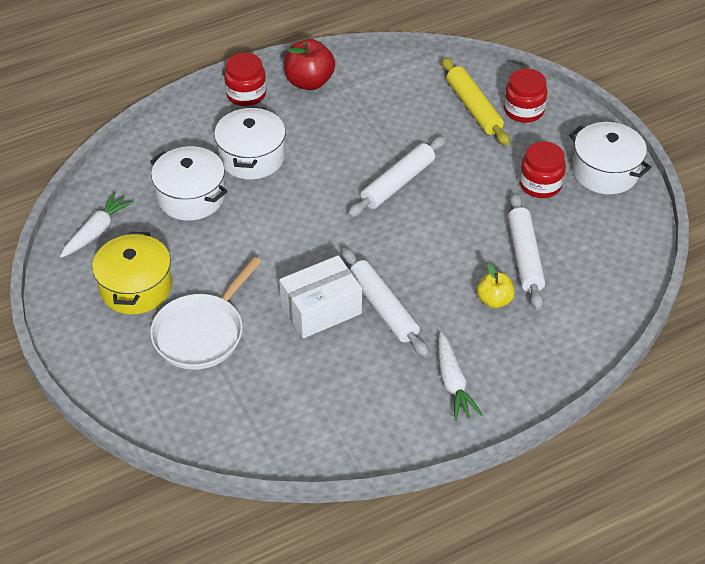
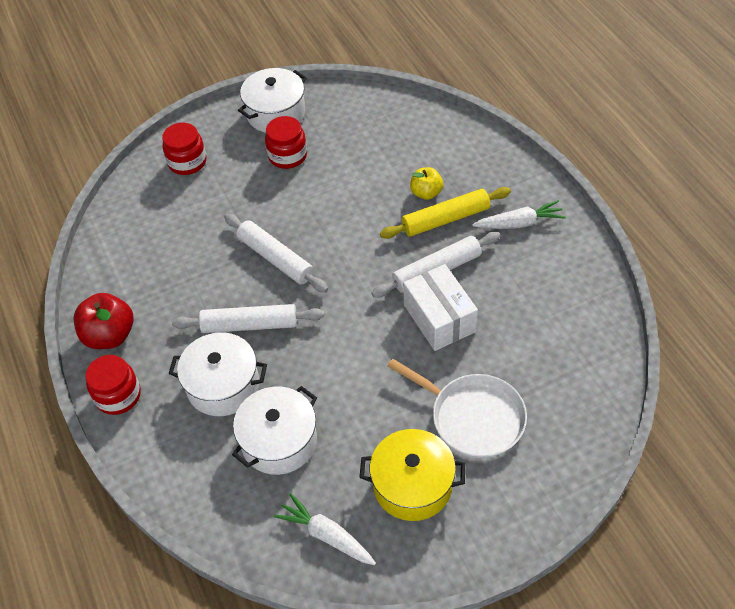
camera: 85 degrees left, 5 degrees up
yellow rolling pin [442,57,510,146] -> yellow rolling pin moved to [380,187,511,239]
white rolling pin [508,193,545,310] -> white rolling pin moved to [172,304,324,333]

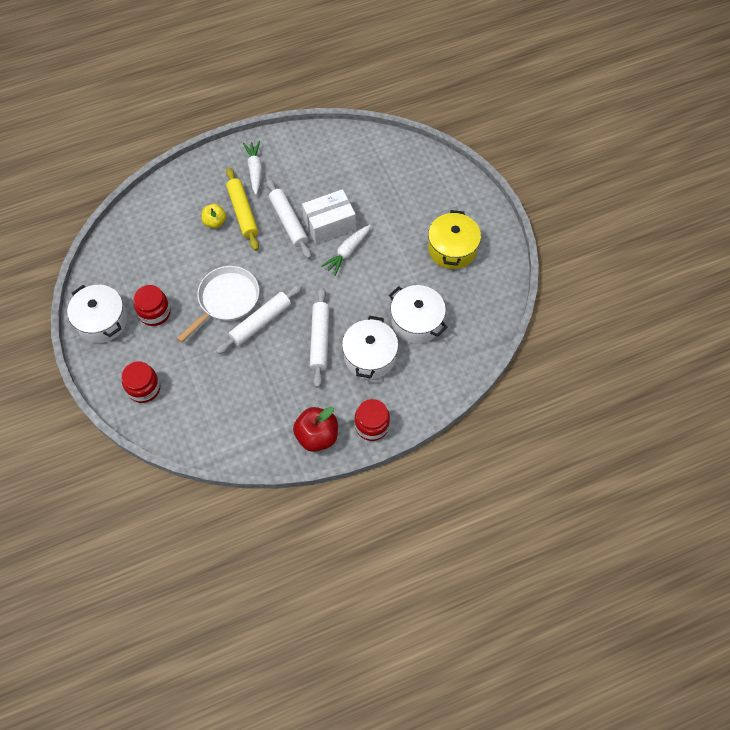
camera: 90 degrees left, 10 degrees up
white carrot [274,493,376,565] -> white carrot moved to [321,225,371,276]
white pan [387,358,527,458] -> white pan moved to [177,266,259,343]

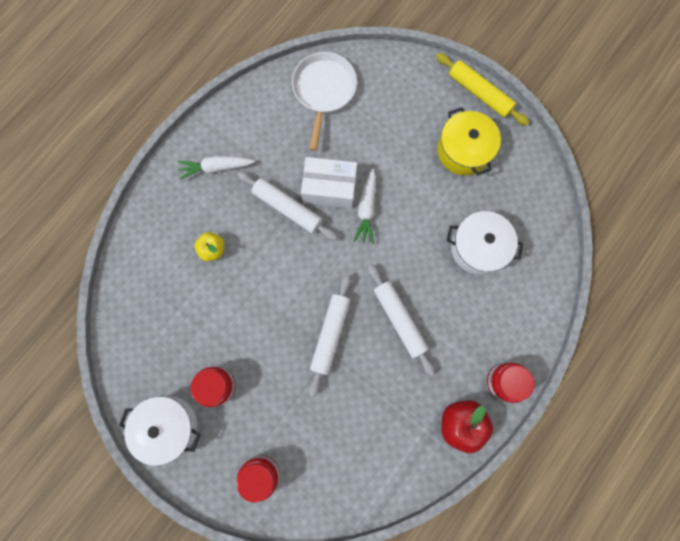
camera: 30 degrees left, 15 degrees up
white pan [177,266,259,343] -> white pan moved to [292,52,357,151]
yellow rolling pin [226,167,259,251] -> yellow rolling pin moved to [436,53,529,126]
white carrot [243,141,262,195] -> white carrot turned 60 degrees counterclockwise [177,156,255,180]
white box [302,189,356,244] -> white box turned 60 degrees clockwise [301,157,357,209]
white pot [342,316,398,379] -> none

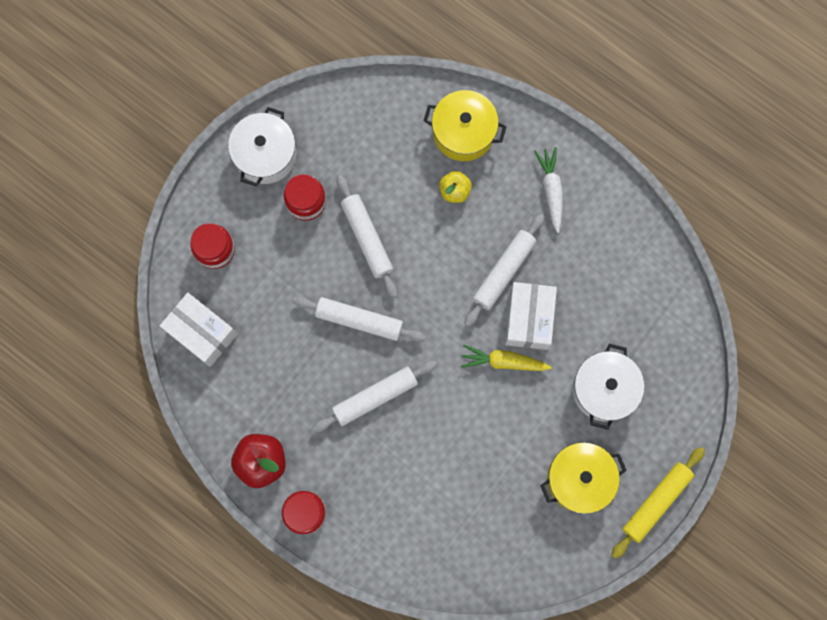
camera: 90 degrees right, 0 degrees up
white pan [292,52,357,151] -> none
white carrot [353,169,376,244] -> yellow carrot [461,345,552,371]
white pot [446,211,524,275] -> white pot moved to [572,344,644,430]
none -> white box [160,293,238,367]
none -> white rolling pin [337,175,397,298]
none -> yellow pot [424,90,507,161]

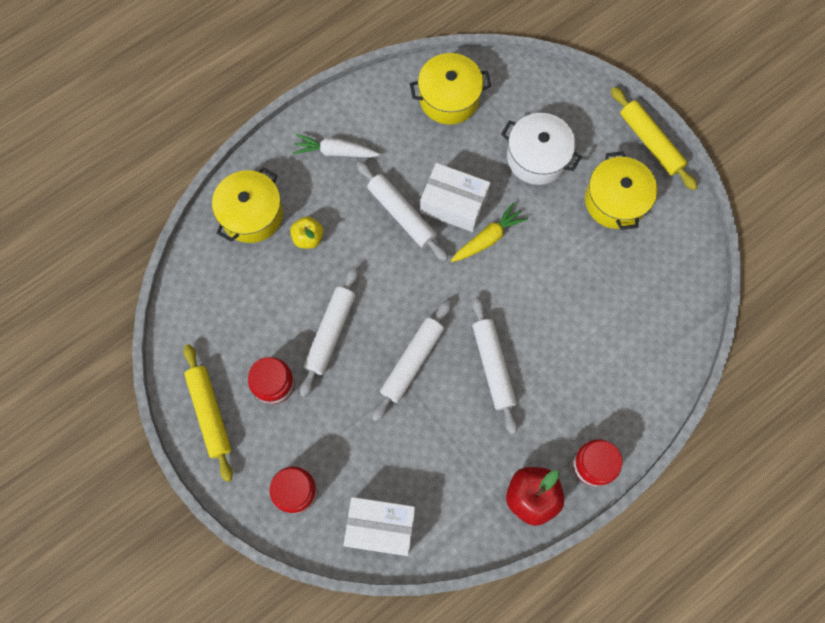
camera: 75 degrees left, 5 degrees down
white box [160,293,238,367] -> white box turned 45 degrees clockwise [343,497,415,556]
white pot [228,107,296,187] -> yellow rolling pin [184,344,233,482]
white rolling pin [337,175,397,298] -> white rolling pin turned 60 degrees counterclockwise [300,266,359,397]
yellow carrot [461,345,552,371] -> yellow carrot turned 150 degrees counterclockwise [451,202,528,262]
none -> yellow pot [410,53,491,125]

